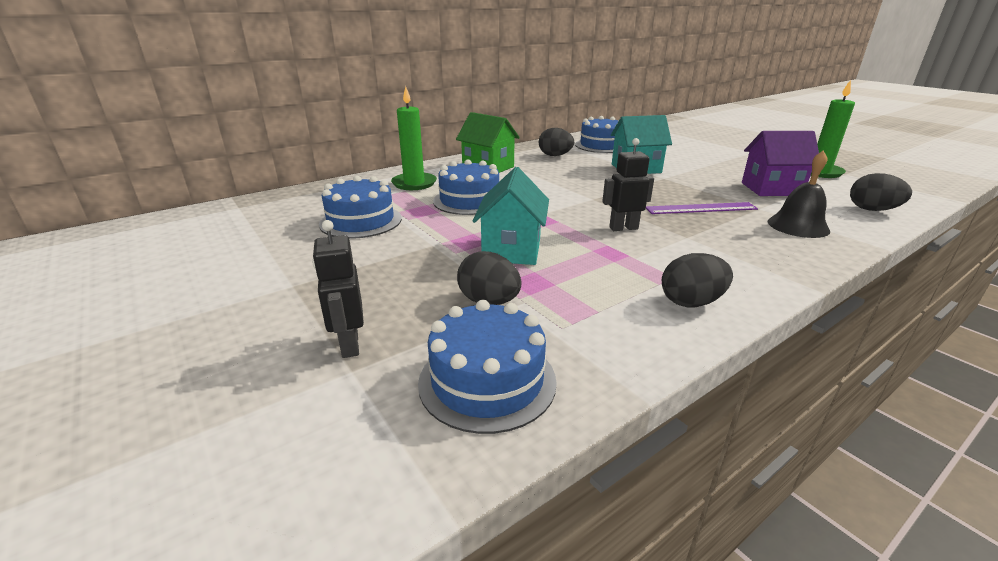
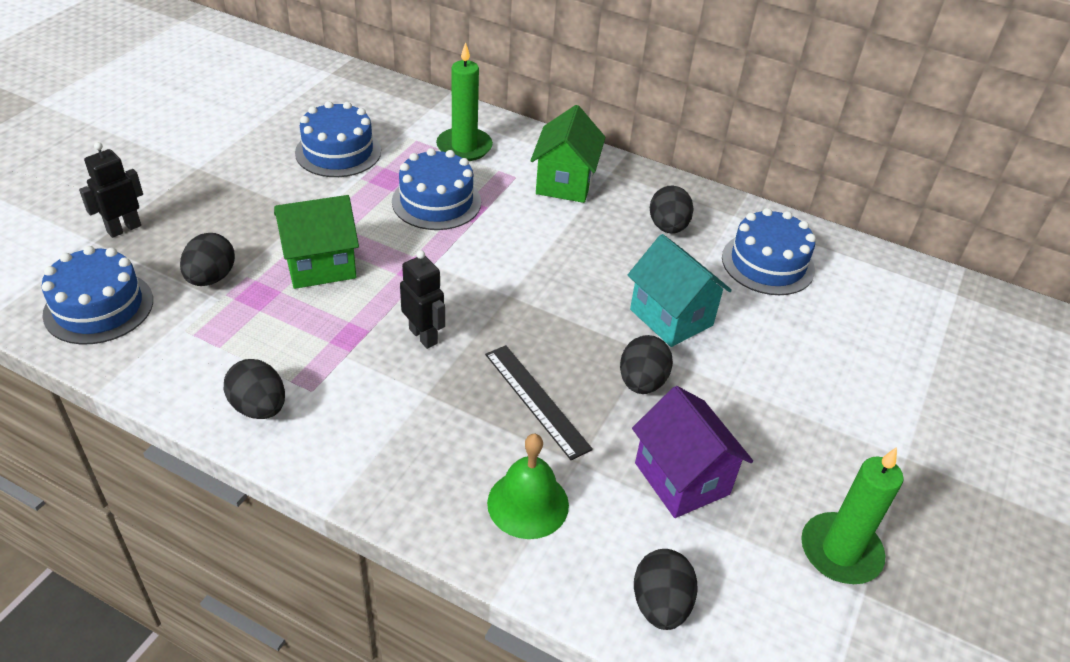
camera: 60 degrees right, 15 degrees up
turquoise house [473,167,549,265] -> green house [274,195,359,289]
purple ruler [646,202,758,214] -> black ruler [485,345,593,460]
black bell [768,151,830,238] -> green bell [487,433,569,539]
none -> black egg [620,335,673,394]

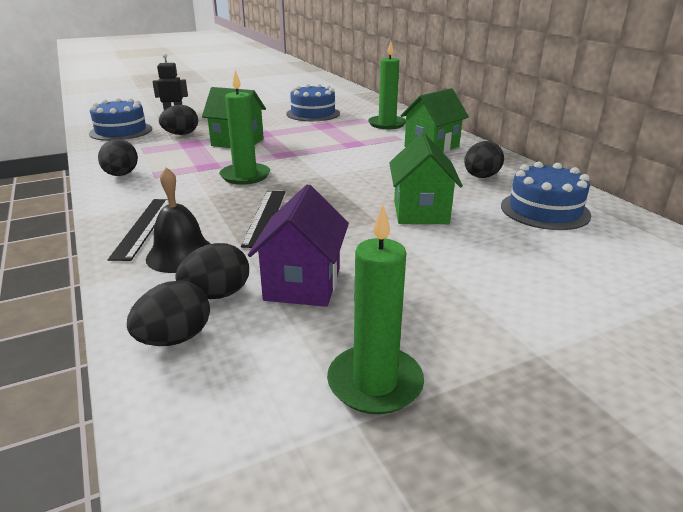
camera: 40 degrees right, 15 degrees down
blue cake [392,148,481,230] -> none
black robot [400,250,445,349] -> green candle [219,70,270,185]
green bell [487,433,569,539] -> black bell [146,167,211,273]
black egg [620,335,673,394] -> black egg moved to [175,243,249,299]
turquoise house [628,234,732,347] -> green house [389,133,463,224]
none -> black ruler [108,199,169,261]

